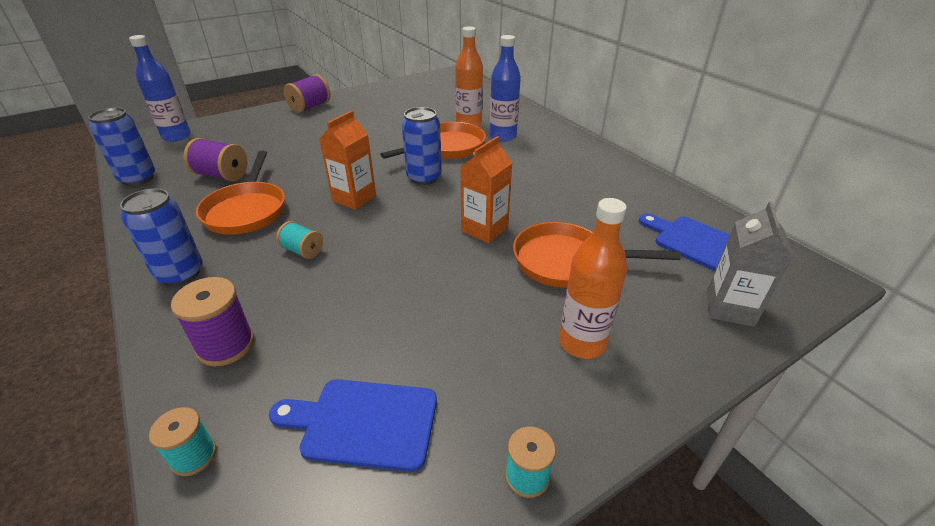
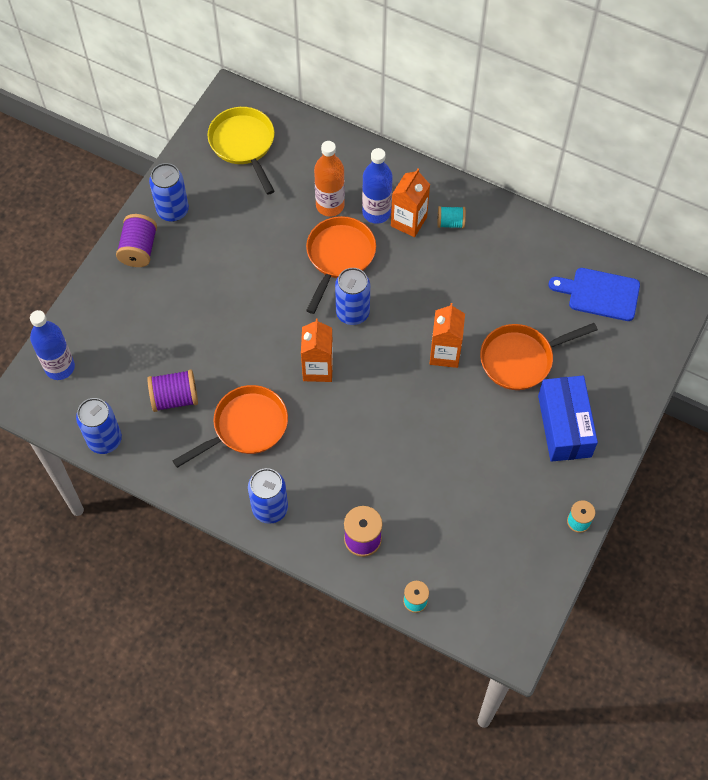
camera: 30 degrees left, 25 degrees up
orange pan [196,151,285,235] -> orange pan turned 90 degrees counterclockwise [173,385,288,468]
blue cutting board [269,379,437,472] -> none
turquoise spool [276,221,323,259] -> turquoise spool moved to [438,206,466,228]
orange bottle [559,198,627,359] -> blue box [538,376,598,462]
grey carton [707,202,793,327] -> none
none -> blue can [149,163,189,222]
none -> yellow pan [207,107,275,195]
none -> orange carton [391,169,430,237]

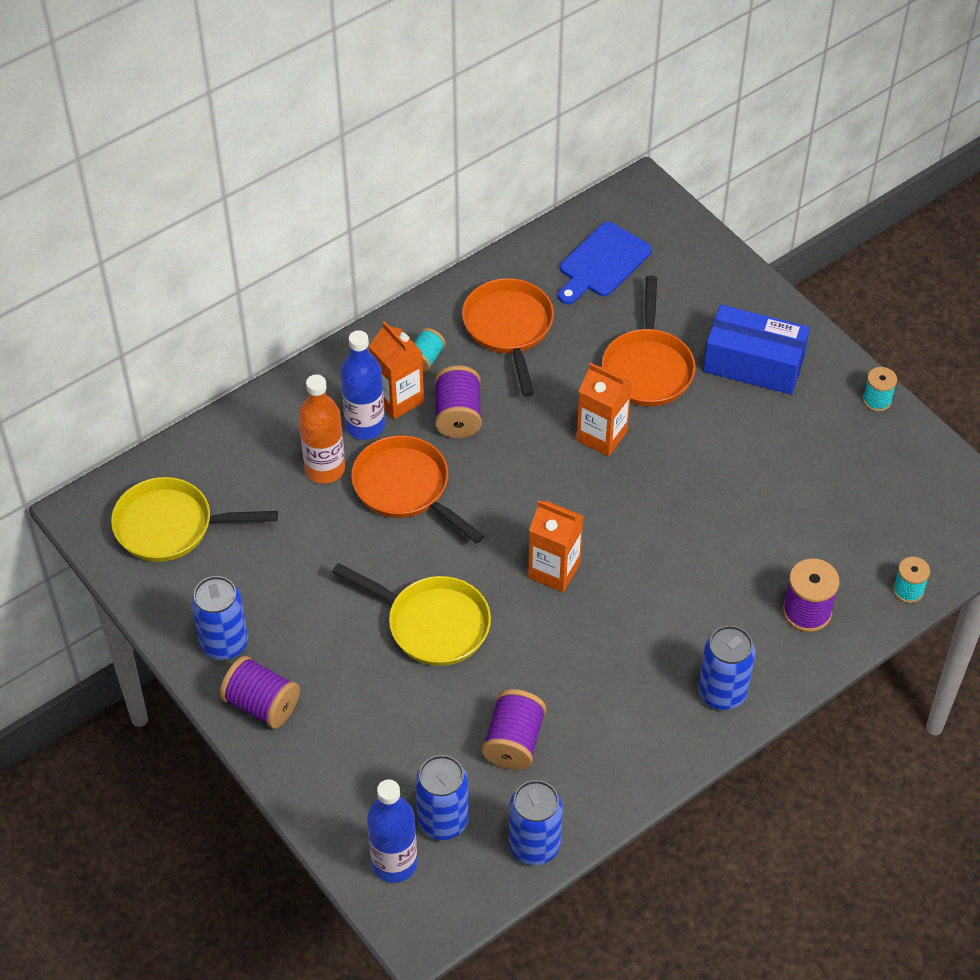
camera: 65 degrees left, 10 degrees down
orange pan [173,385,288,468] -> orange pan moved to [462,278,554,397]
blue can [335,268,370,325] -> blue can moved to [415,755,469,840]
none -> yellow pan [332,563,491,666]
none -> purple spool [435,365,482,438]

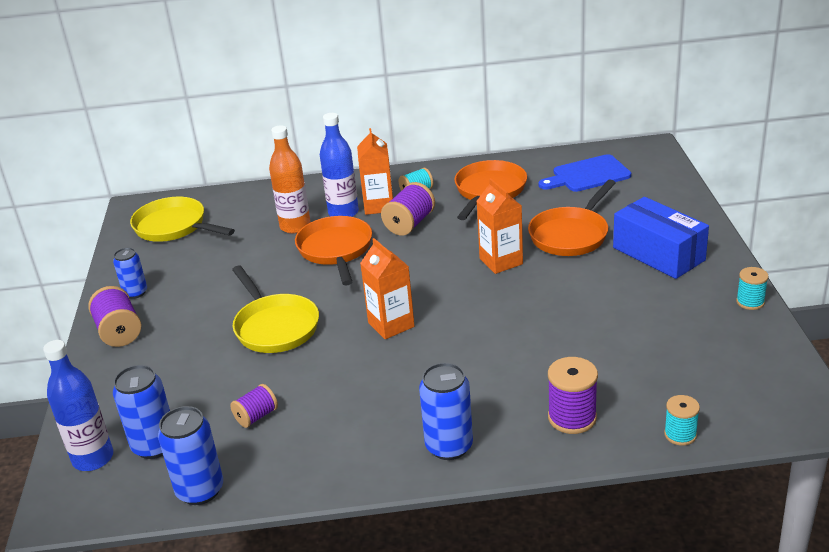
camera: 35 degrees right, 20 degrees down
blue can [191,576,248,660] -> blue can [113,248,147,299], size x0.65
purple spool [482,689,546,770] -> purple spool [230,384,278,428], size x0.64

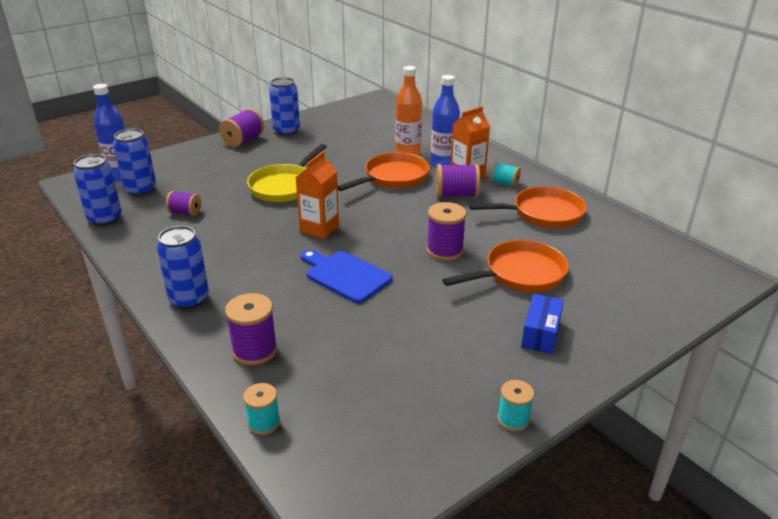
camera: 55 degrees right, 0 degrees up
blue can [113,248,147,299] -> blue can [269,77,300,136], size x1.54
yellow pan [130,197,235,242] -> none
orange carton [477,178,523,274] -> purple spool [426,202,466,261]
orange pan [528,180,616,256] -> orange pan turned 150 degrees clockwise [442,240,569,292]
blue cutting board [539,154,631,192] -> blue cutting board moved to [301,250,392,303]
blue box [613,197,709,279] -> blue box [521,294,564,354], size x0.61

